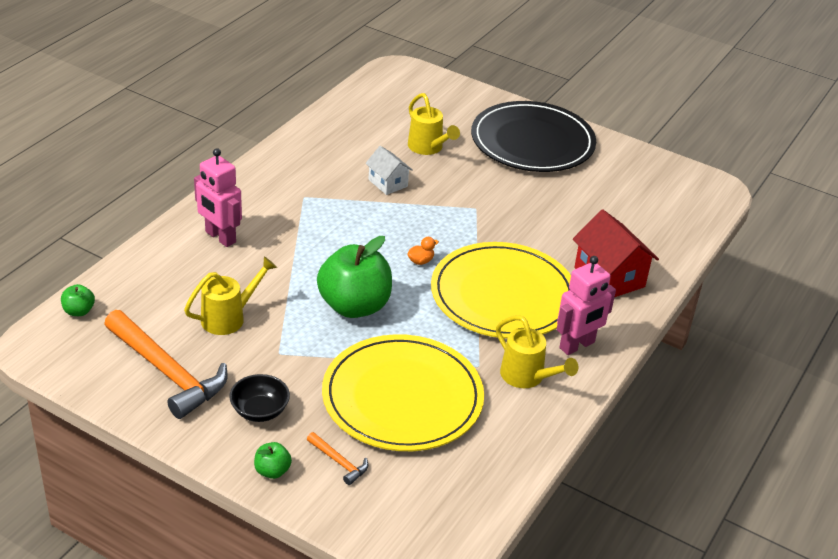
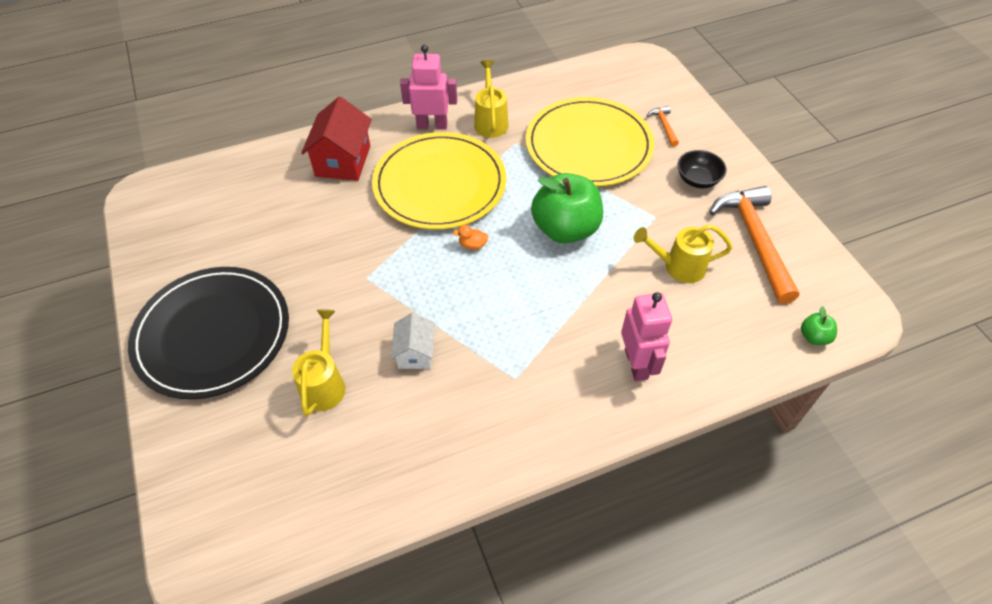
camera: 140 degrees left, 15 degrees up
green apple [254,442,292,479] -> none

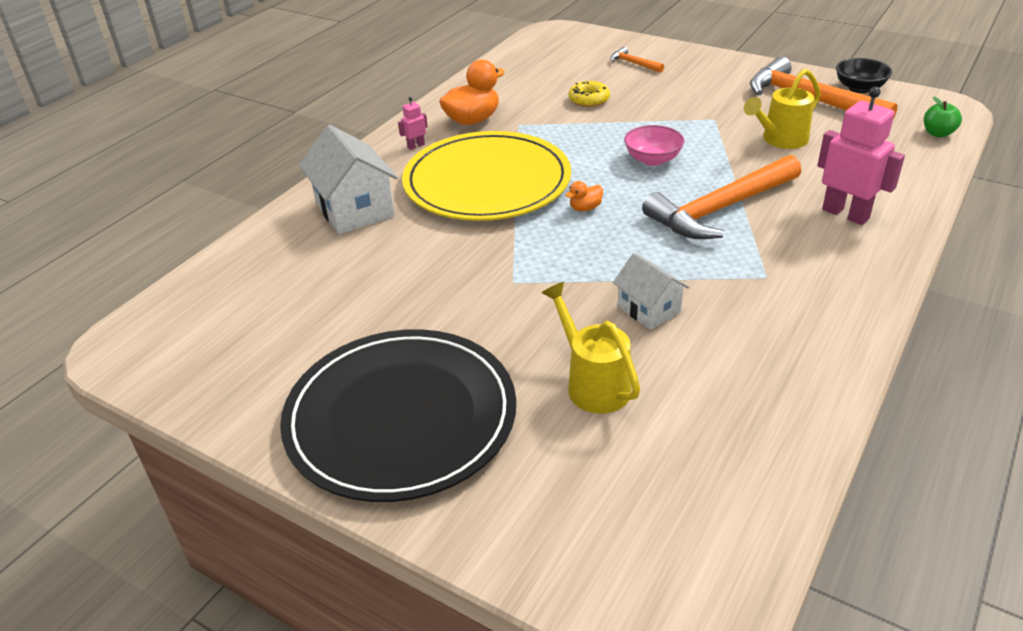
camera: 35 degrees left, 15 degrees down
red house [301,96,372,181] -> white house [299,125,398,234]
pink robot [400,45,457,130] -> pink robot [398,97,428,150], size x0.45
yellow watering can [474,60,508,138] -> orange duck [439,60,505,125]
yellow plate [526,97,654,186] -> yellow donut [569,81,610,107]
green apple [531,173,603,243] -> pink bowl [624,125,684,166]
black bowl [678,150,727,188] -> black bowl moved to [836,58,892,93]
none -> orange hammer [642,155,801,239]

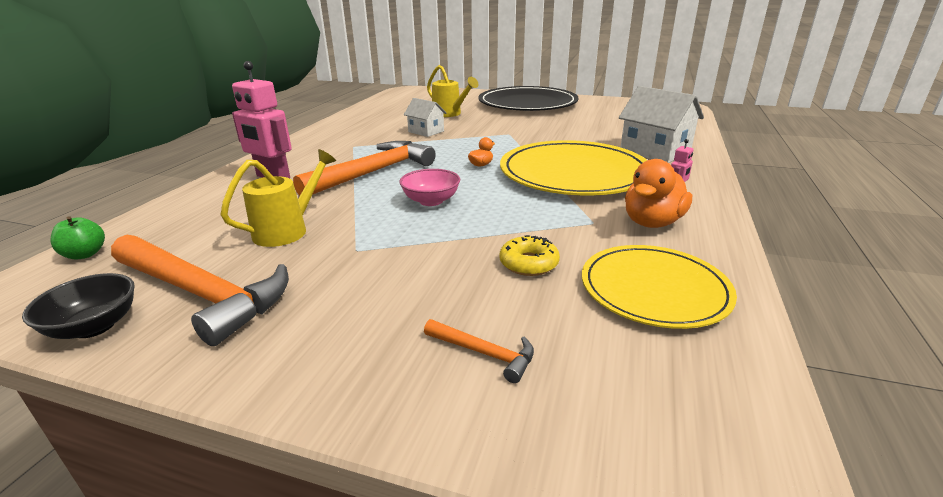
camera: 165 degrees right, 10 degrees down
none -> yellow plate [582,245,737,329]

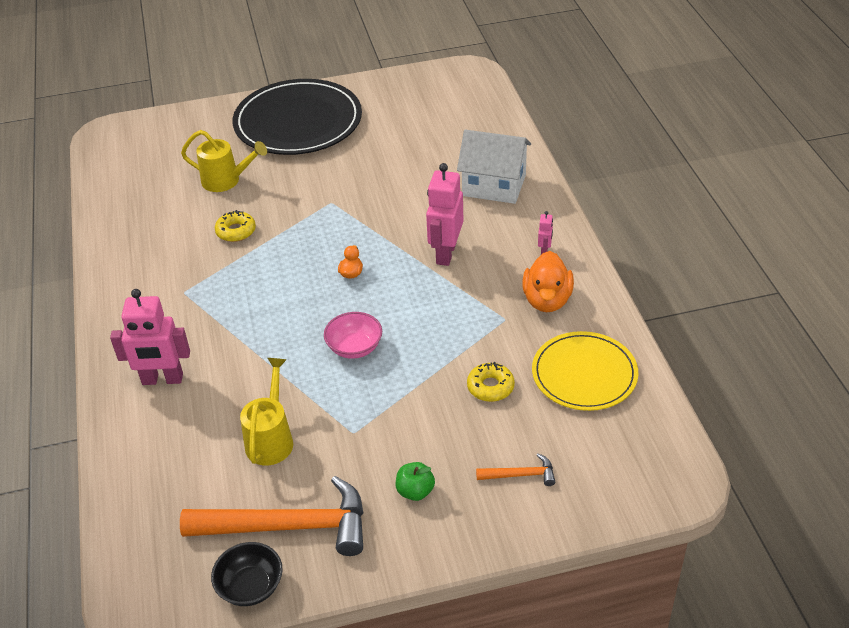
camera: 30 degrees left, 15 degrees up
green apple [51,216,105,259] -> green apple moved to [396,462,435,501]
orange hammer [293,141,436,196] -> none
white house [404,98,447,137] -> yellow donut [215,210,256,242]
yellow plate [500,140,647,196] -> pink robot [426,163,463,266]

